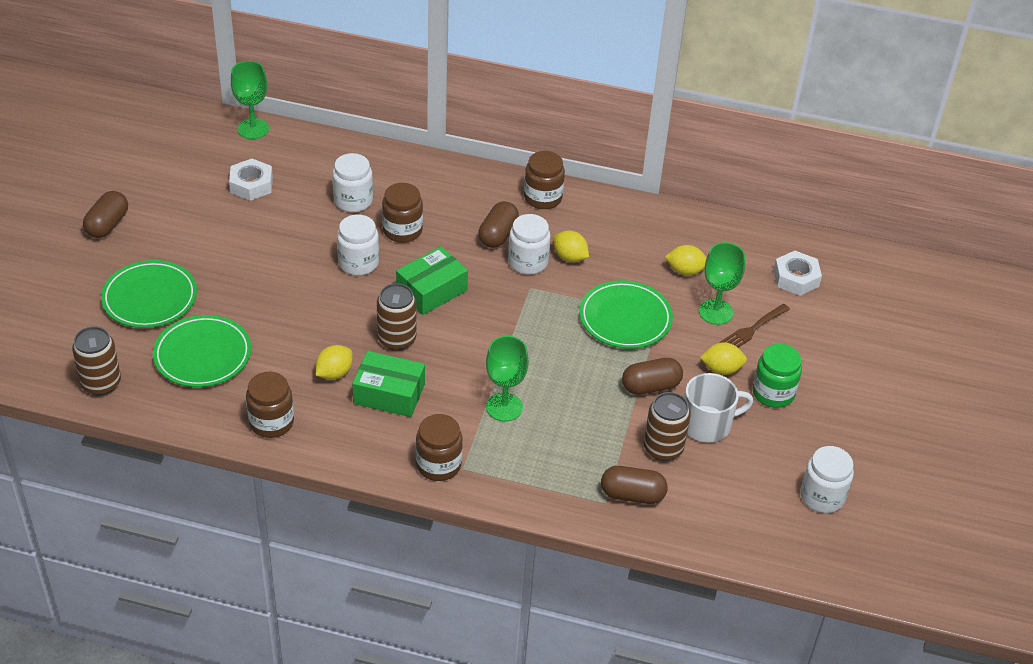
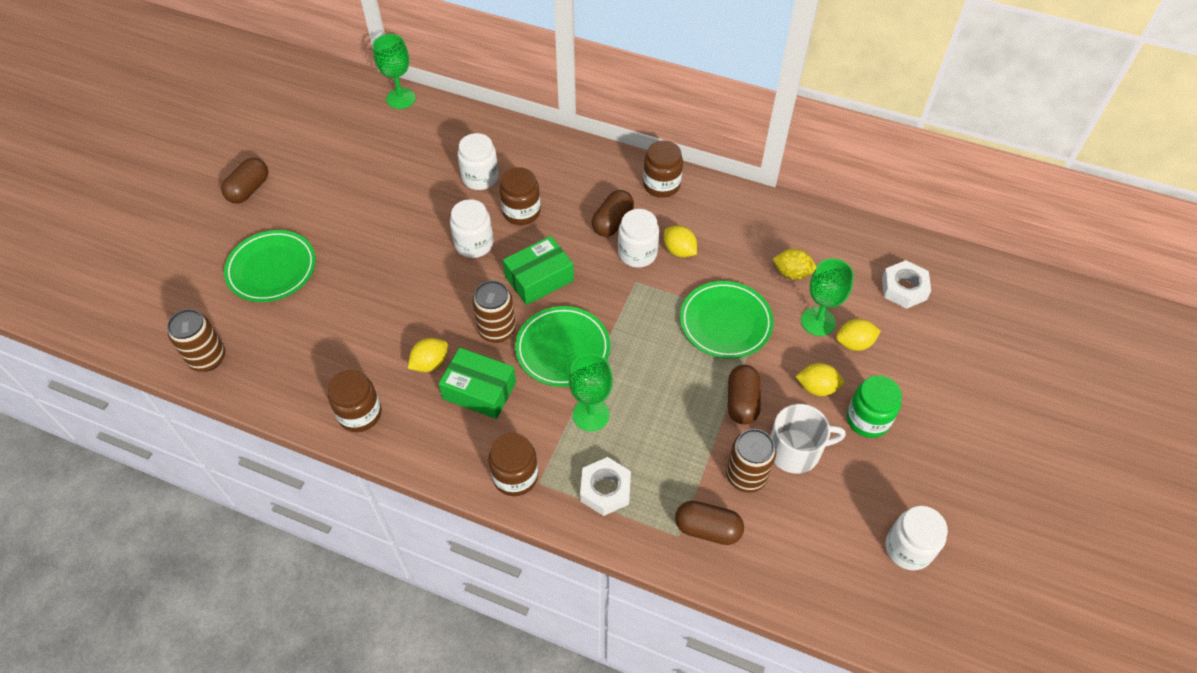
camera: 10 degrees right, 10 degrees up
green plate [153,315,251,387] -> green plate moved to [515,306,610,387]
white nut [229,159,273,201] -> white nut moved to [580,457,631,516]
brown capsule [622,358,683,395] -> brown capsule turned 75 degrees counterclockwise [728,365,761,424]
brown fork [719,304,790,348] -> yellow lemon [836,319,881,351]

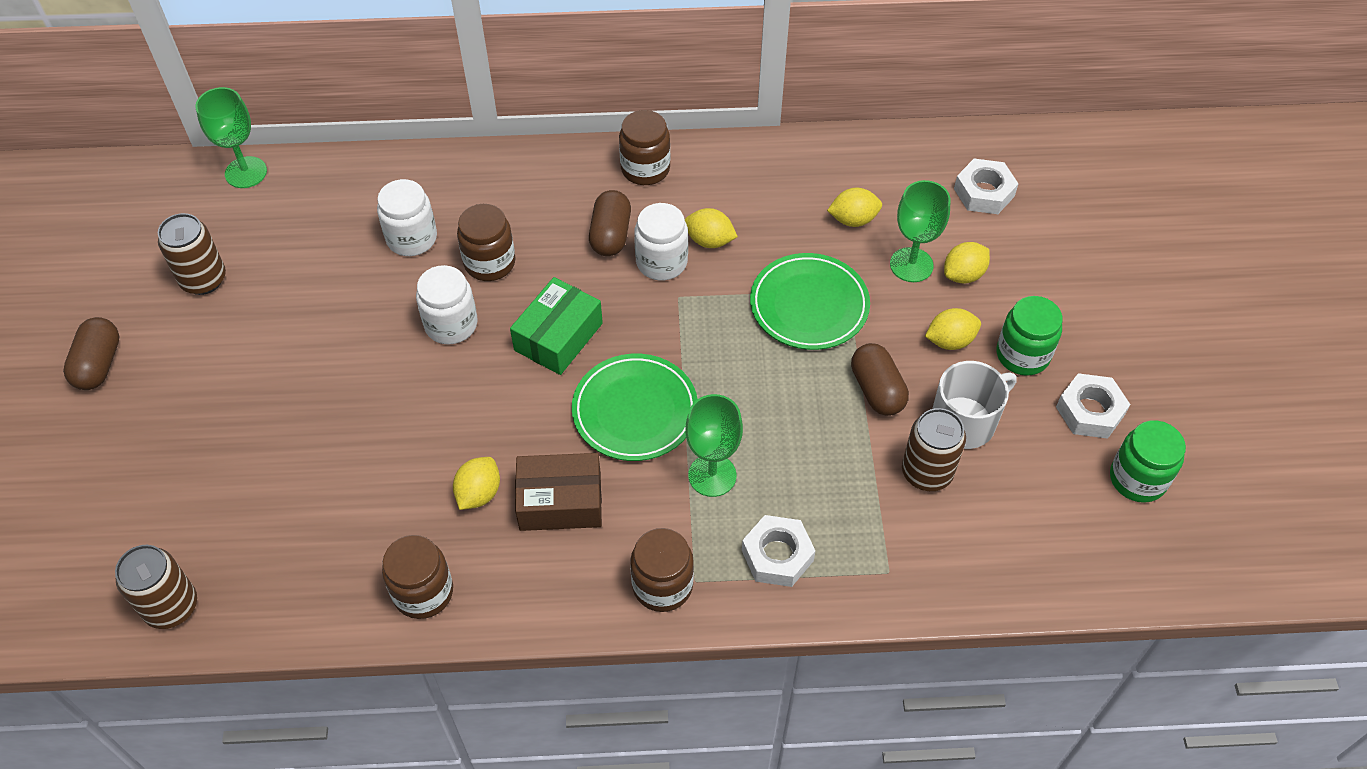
camera: 25 degrees left, 0 degrees up
green plate [224,230,316,302] -> none
green box [439,348,516,419] -> brown box [515,453,602,531]
brown can [472,280,516,343] -> brown can moved to [158,213,226,295]
brown capsule [675,501,744,545] -> none
white jar [885,506,948,571] -> green jar [1110,420,1186,503]
none -> white nut [1056,373,1130,439]

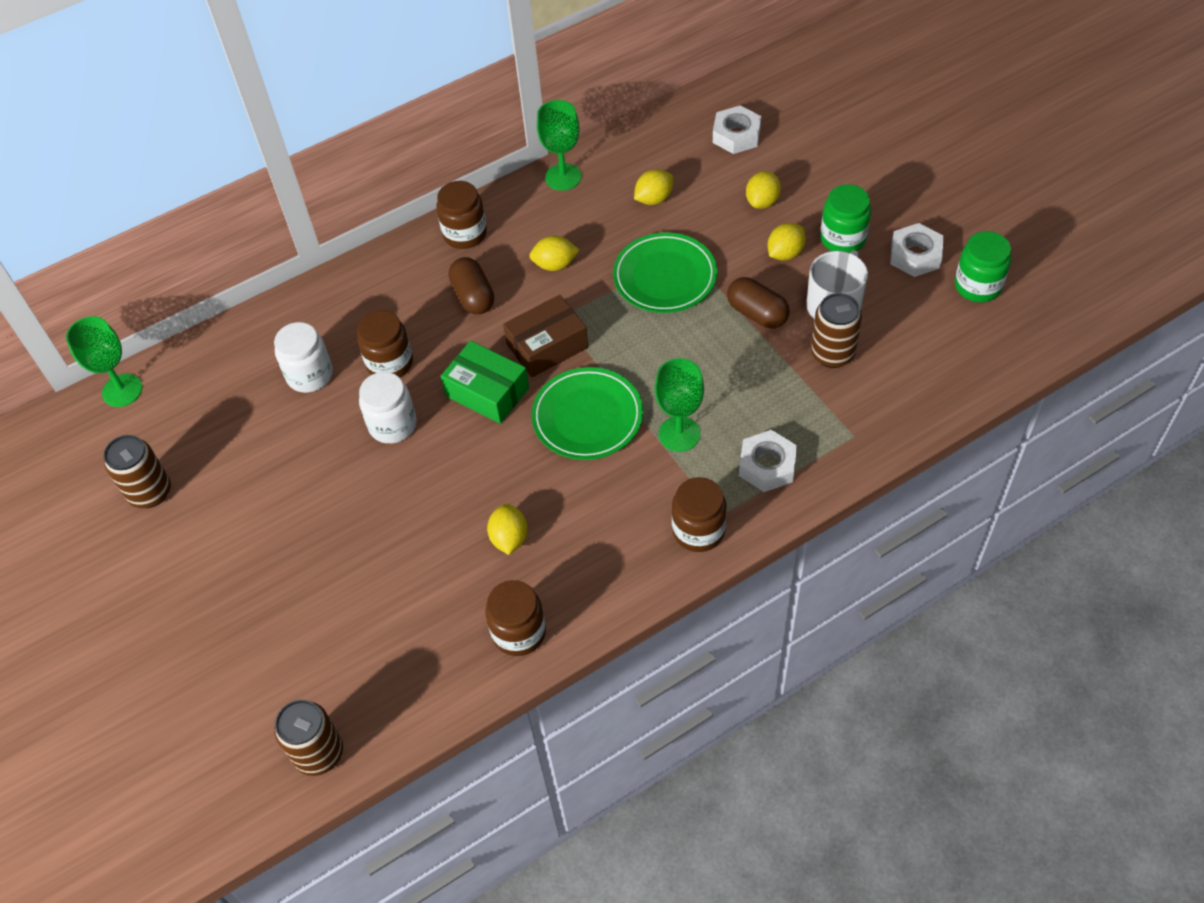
camera: 25 degrees left, 0 degrees up
brown capsule [63,317,119,390] -> none
green box [510,277,603,375] -> green box turned 60 degrees counterclockwise [441,341,529,424]
brown box [515,453,602,531] -> brown box moved to [503,295,588,377]
white jar [635,203,688,280] -> none
green goblet [890,180,951,282] -> green goblet moved to [537,100,581,191]

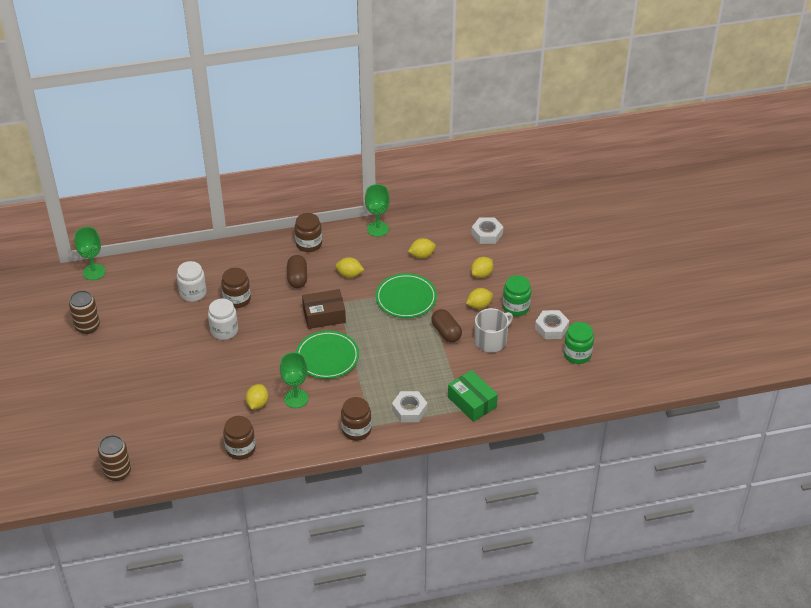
camera: 15 degrees right, 10 degrees down
green box [441,341,529,424] -> green box moved to [448,370,498,422]
green goblet [655,358,704,452] -> green goblet moved to [280,352,308,408]
brown can [811,293,862,368] -> none

